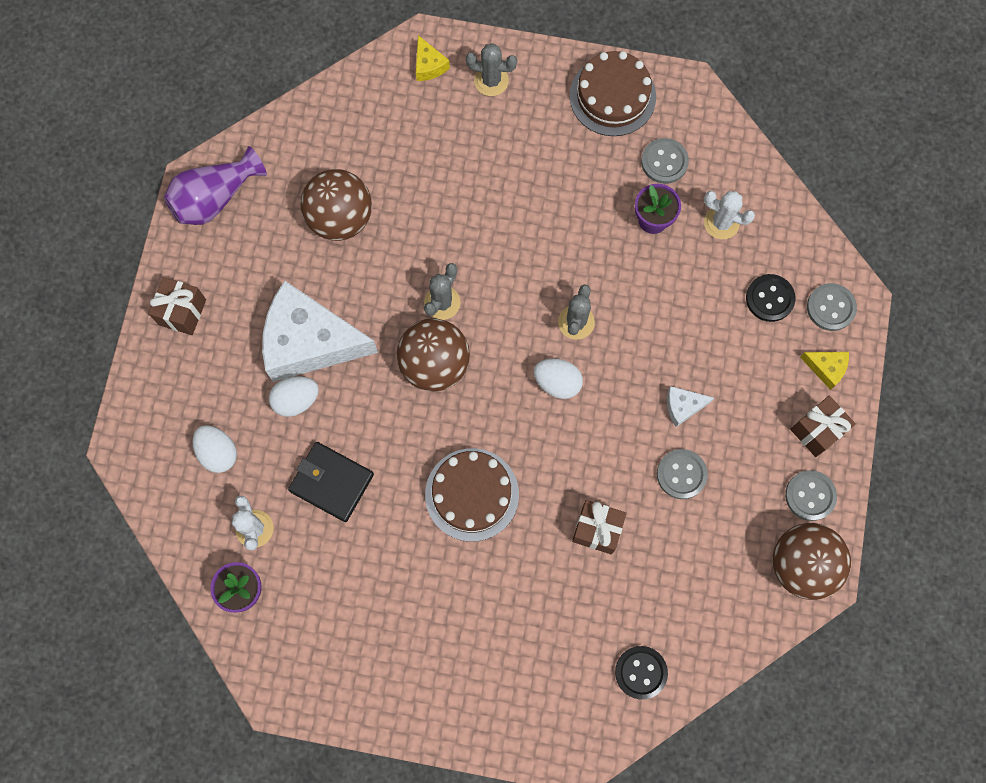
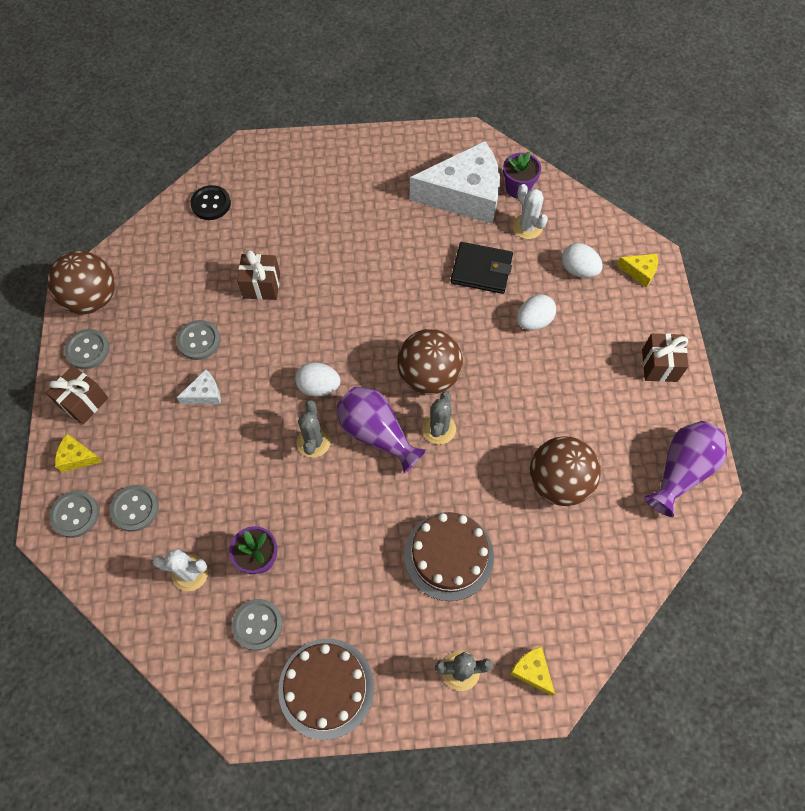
camera: 165 degrees right, 10 degrees down
white cheese [262,281,378,382] -> white cheese moved to [410,141,500,224]
brown cake [425,448,519,542] -> brown cake moved to [404,512,494,601]
black button [746,274,795,322] -> grey button [110,485,159,532]
none -> purple vase [336,387,427,474]
none -> yellow cheese [617,254,658,287]

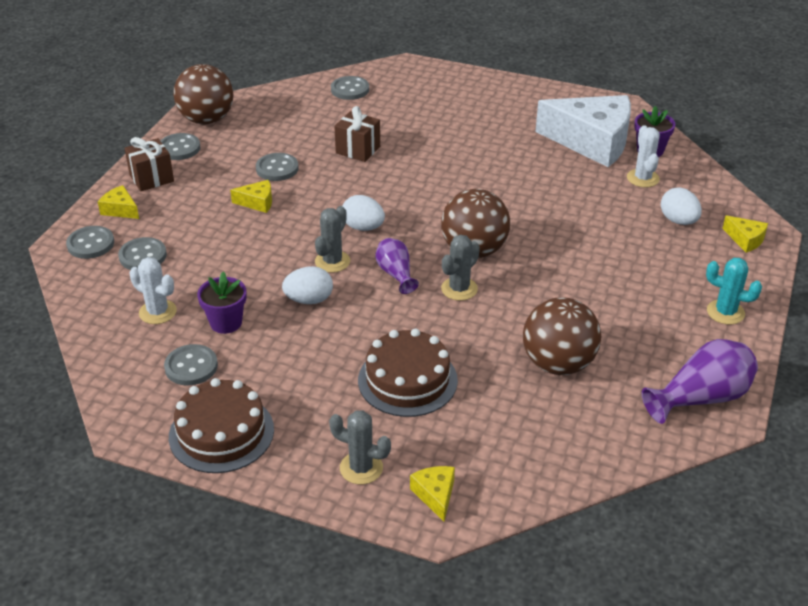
camera: 25 degrees right, 25 degrees down
white cheese [177,369,221,404] -> yellow cheese [230,180,272,213]
black button [190,185,231,220] -> grey button [331,76,369,100]
purple vase [336,387,427,474] -> purple vase [375,238,419,294], size x0.61
black wallet [451,242,513,294] -> none
white egg [517,295,556,330] -> white egg moved to [282,266,333,304]
brown gift [642,333,689,382] -> turquoise cactus [706,258,762,325]

